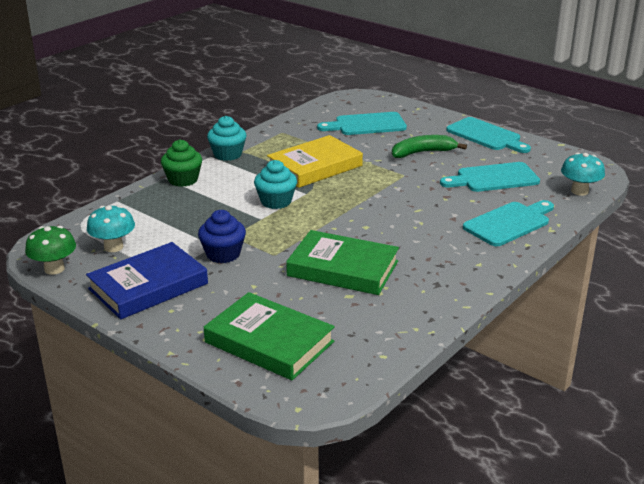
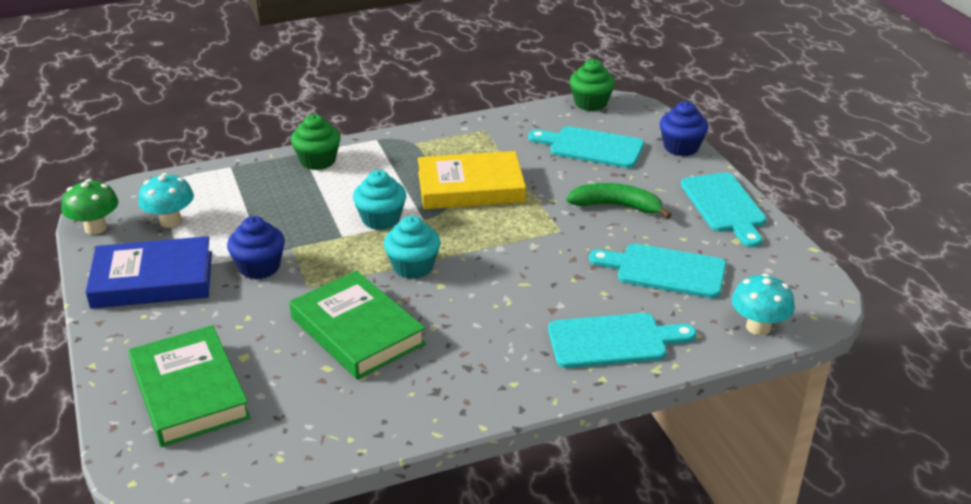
camera: 30 degrees right, 5 degrees up
turquoise cupcake [207,116,246,161] -> turquoise cupcake moved to [384,216,440,279]
none -> green cupcake [570,59,615,111]
none -> blue cupcake [660,101,709,156]

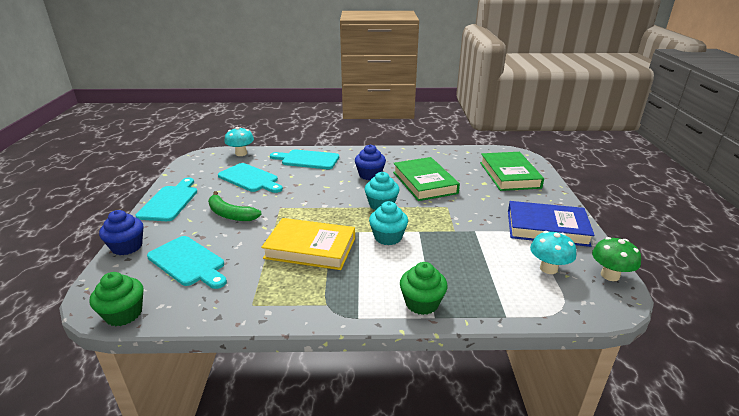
camera: 160 degrees left, 5 degrees down
blue cupcake [227,216,285,279] -> blue cupcake moved to [355,144,386,180]

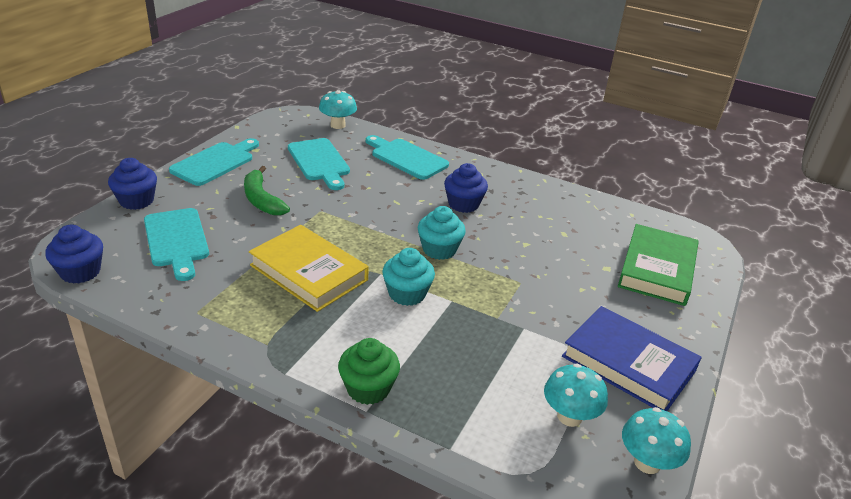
camera: 25 degrees right, 5 degrees up
green cupcake [89,272,143,326] -> blue cupcake [45,225,103,284]
green book [393,157,460,201] -> none
green mushroom [592,237,641,281] -> turquoise mushroom [622,407,691,474]

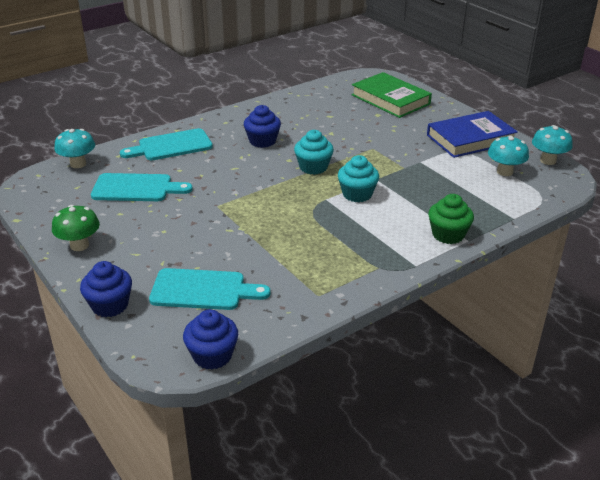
camera: 60 degrees left, 0 degrees up
turquoise cutting board [169,138,259,186] -> green mushroom [52,205,100,251]
green banana [244,166,290,215] -> none
yellow book [249,225,369,312] -> none

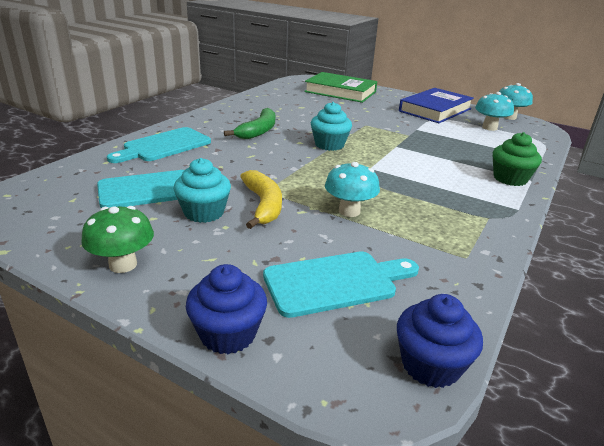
camera: 25 degrees left, 5 degrees down
turquoise mushroom [54,129,95,168] -> turquoise mushroom moved to [325,162,380,217]
blue cupcake [244,105,281,148] -> green banana [224,108,275,139]
turquoise cupcake [338,155,379,202] -> turquoise cupcake moved to [174,158,231,223]
none -> yellow banana [240,170,282,229]

